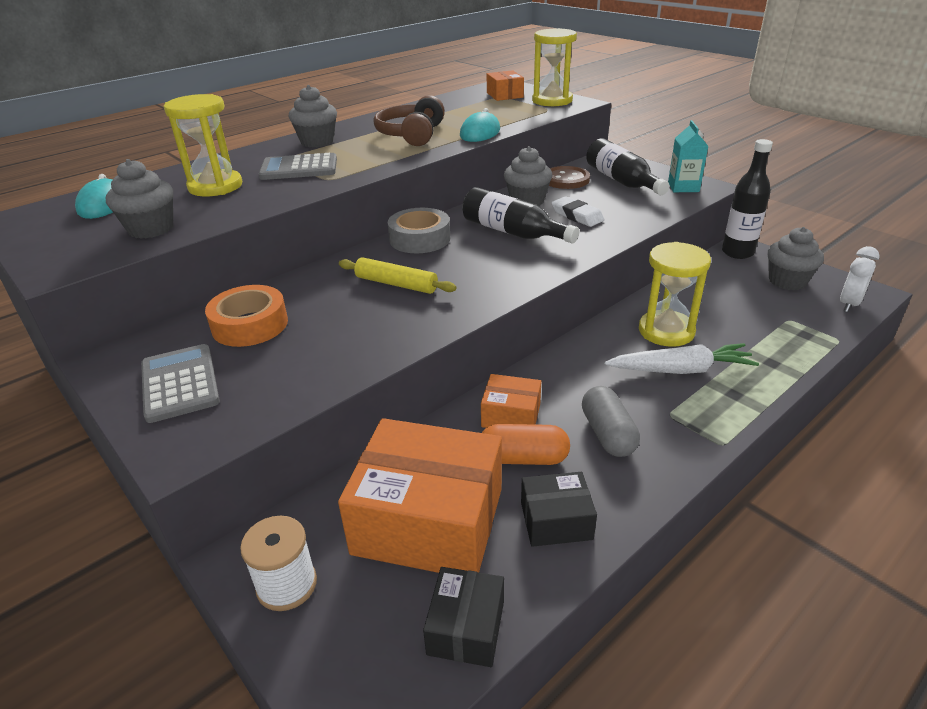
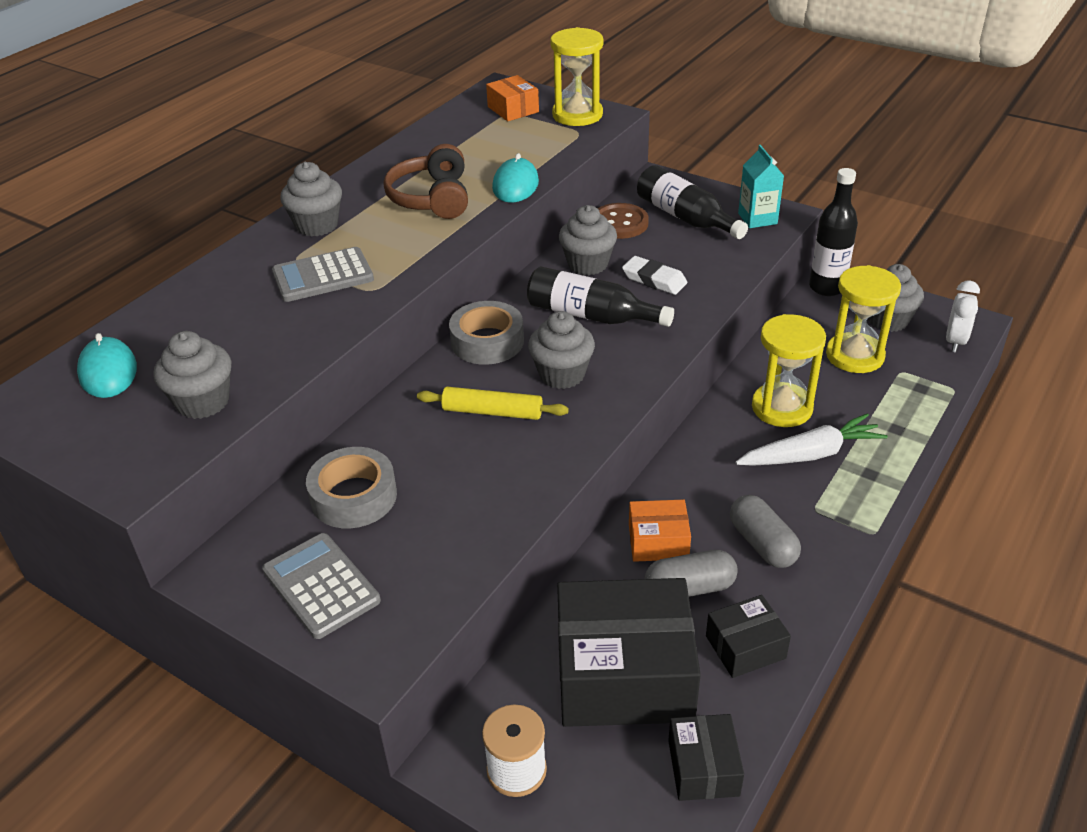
camera: 15 degrees left, 5 degrees up
yellow hourglass [164,94,242,196] -> yellow hourglass moved to [826,265,901,373]
orange tape [205,285,288,347] -> grey tape [306,447,397,528]
orange box [338,418,502,573] -> black box [557,578,701,727]
orange capsule [482,424,570,465] -> grey capsule [645,550,738,597]
none -> grey cupcake [528,311,595,389]

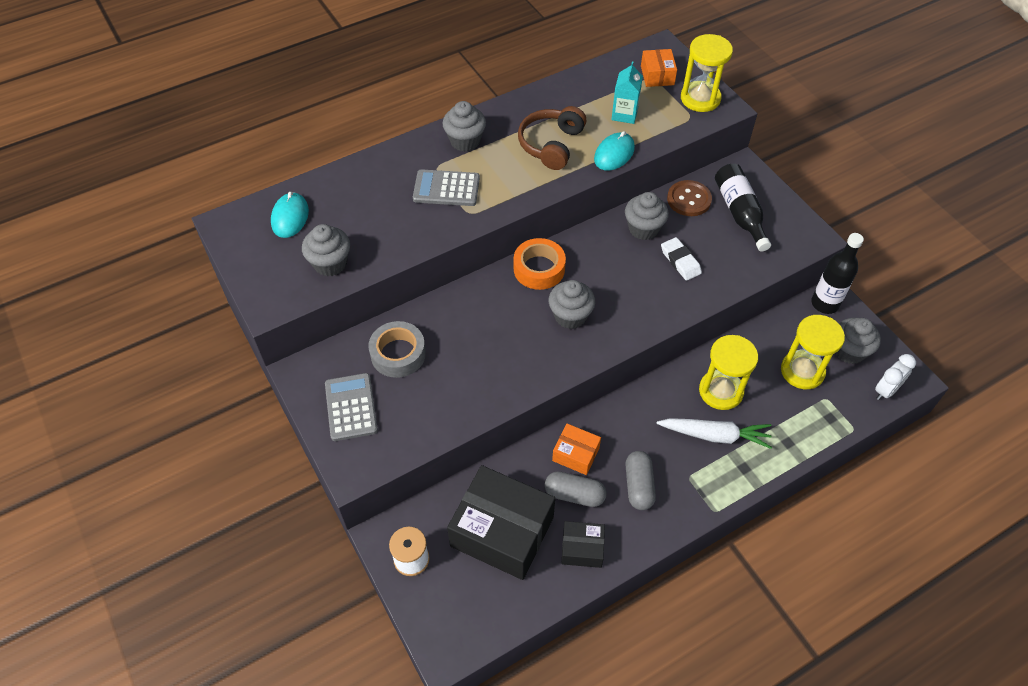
camera: 25 degrees right, 15 degrees up
yellow rolling pin [417,387,569,420] -> none
grey tape [449,301,524,365] -> orange tape [514,238,566,290]
black bottle [527,266,674,327] -> none
black box [668,714,744,801] -> none
turquoise carton [738,145,784,228] -> turquoise carton moved to [611,61,643,124]

